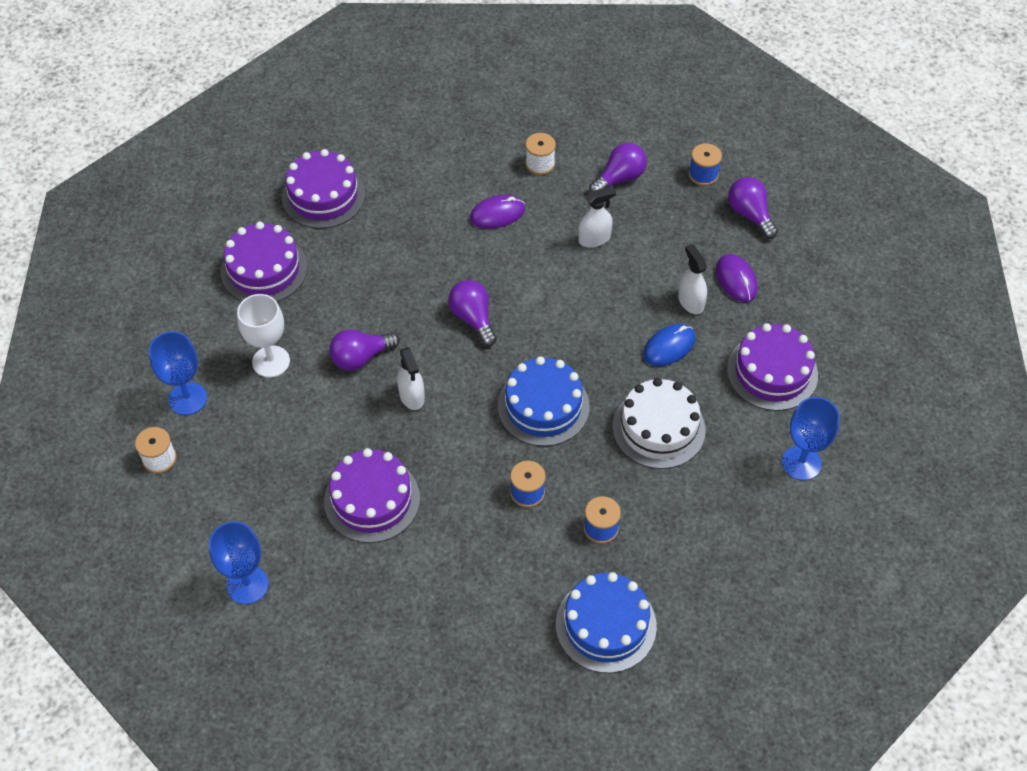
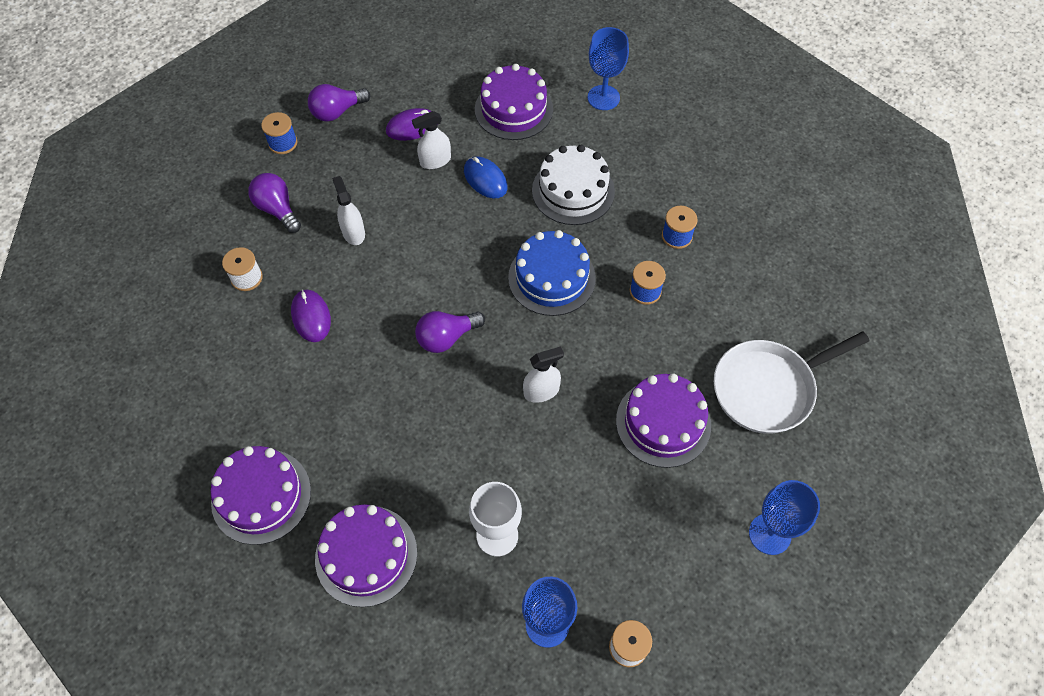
camera: 90 degrees left, 5 degrees up
purple light bulb [329,329,400,371] -> none
blue cake [556,572,657,673] -> none
none -> white pan [714,332,869,434]

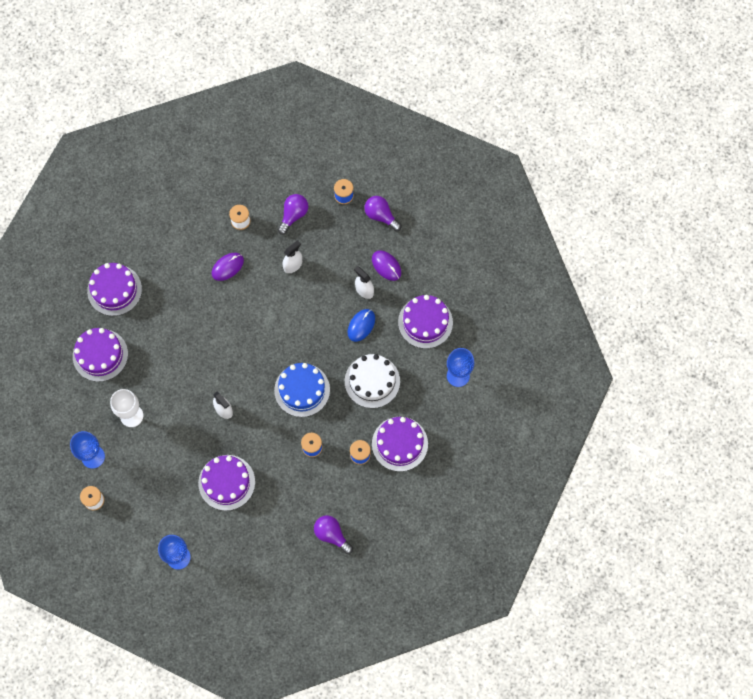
camera: 70 degrees right, 10 degrees up
purple light bulb [415,311,485,353] -> purple light bulb moved to [314,515,353,554]
white pan [714,332,869,434] -> none
none -> purple cake [372,417,428,472]

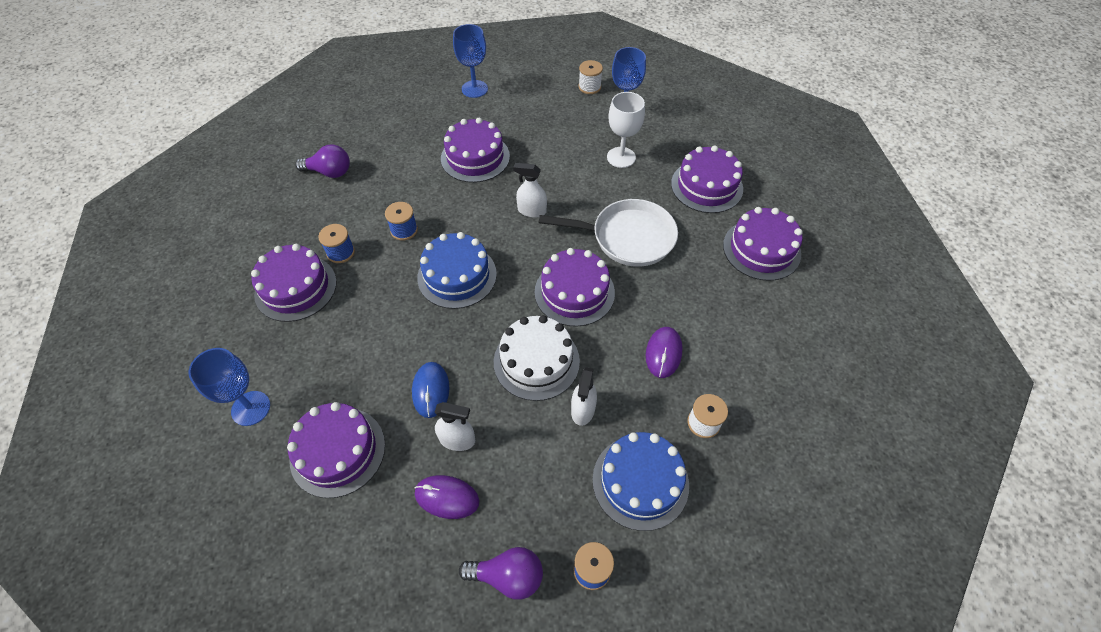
camera: 145 degrees right, 15 degrees down
purple light bulb [278,194,308,235] -> blue cake [592,432,689,531]
white cake [345,354,400,408] -> white cake moved to [494,315,580,401]
none -> purple cake [535,248,615,327]
none -> white pan [539,199,678,267]

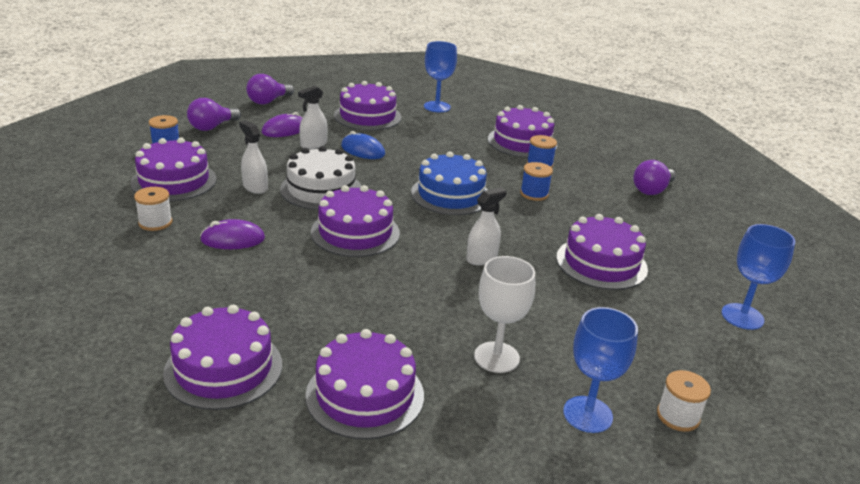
camera: 125 degrees right, 25 degrees down
white pan [539,199,678,267] -> none
blue cake [592,432,689,531] -> purple cake [131,137,216,201]
purple mouse [646,327,683,378] -> purple mouse turned 60 degrees counterclockwise [200,219,265,249]
none -> purple light bulb [246,74,294,104]

